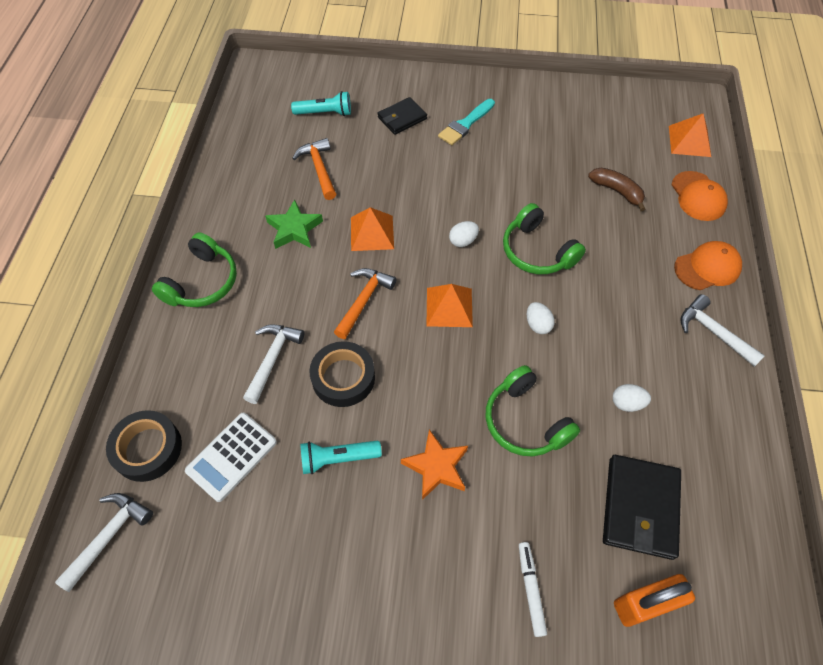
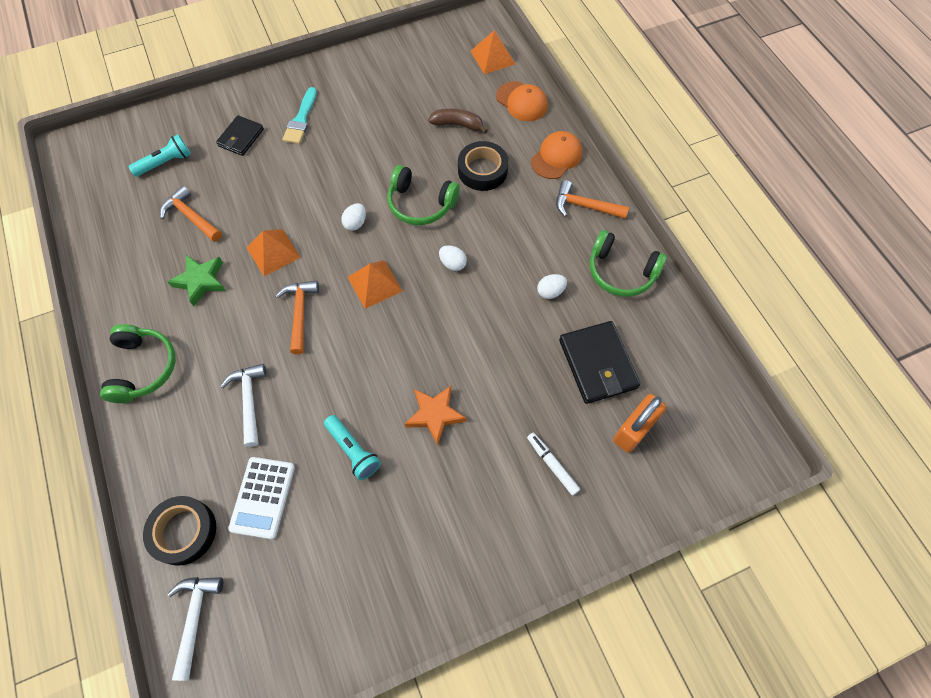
camera: 30 degrees left, 5 degrees up
turquoise flashlight [300,440,382,474] -> turquoise flashlight turned 90 degrees counterclockwise [324,415,381,480]
black tape [309,341,375,407] -> black tape moved to [458,141,509,191]
green headphones [486,365,580,457] -> green headphones moved to [590,230,667,297]
white hammer [680,294,765,367] -> orange hammer [556,180,629,219]

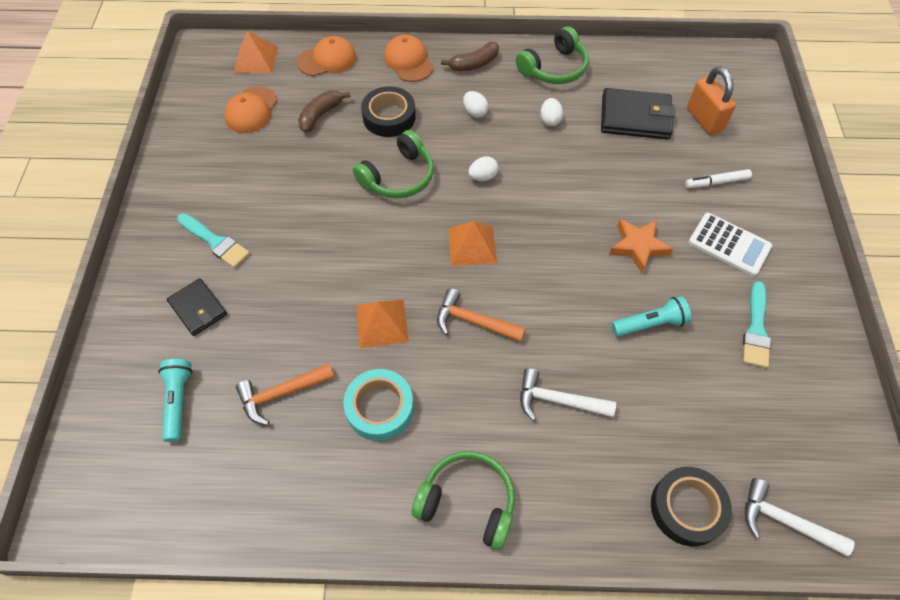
camera: 65 degrees left, 5 degrees down
green star [168,255,226,306] -> turquoise tape [344,369,414,441]
white calculator [228,457,295,539] -> white calculator moved to [688,213,772,276]
white egg [341,203,366,231] -> white egg moved to [463,91,489,118]
orange hammer [556,180,629,219] -> brown banana [441,42,499,72]
none -> orange cap [224,86,278,133]
none -> turquoise brush [743,281,771,368]

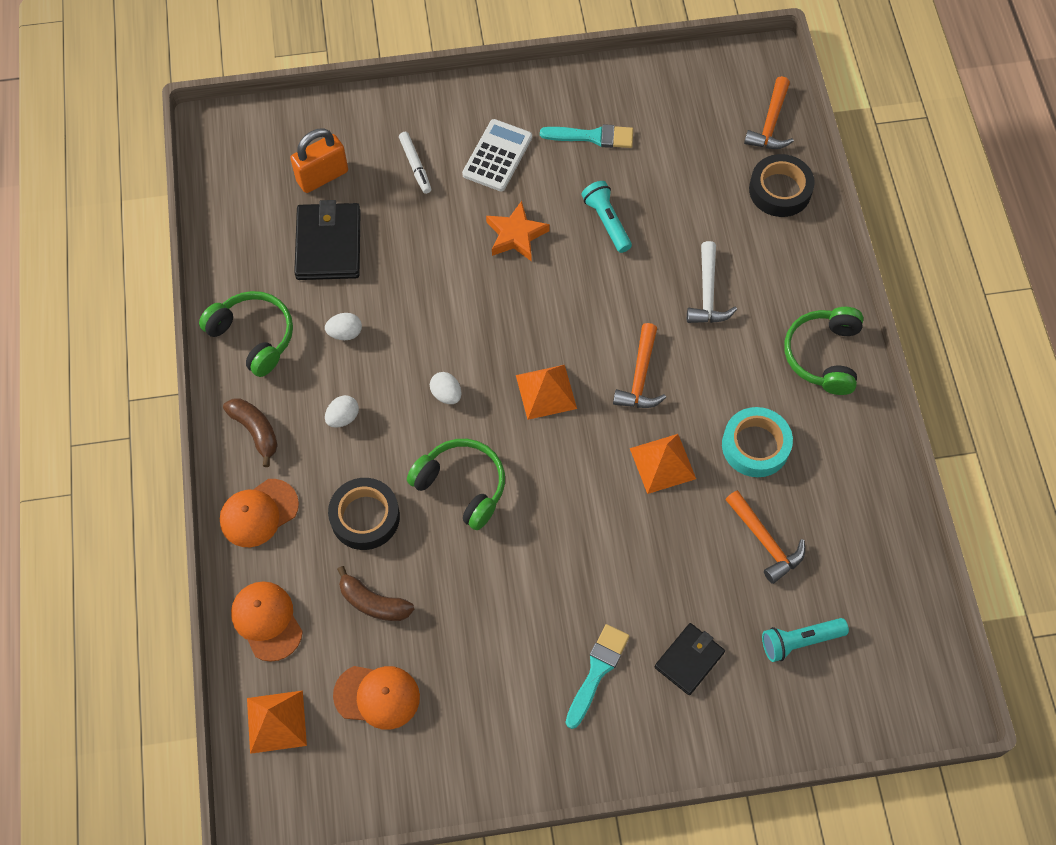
camera: 100 degrees left, 5 degrees up
white hammer [745,478,855,556] -> orange hammer [744,76,794,149]

